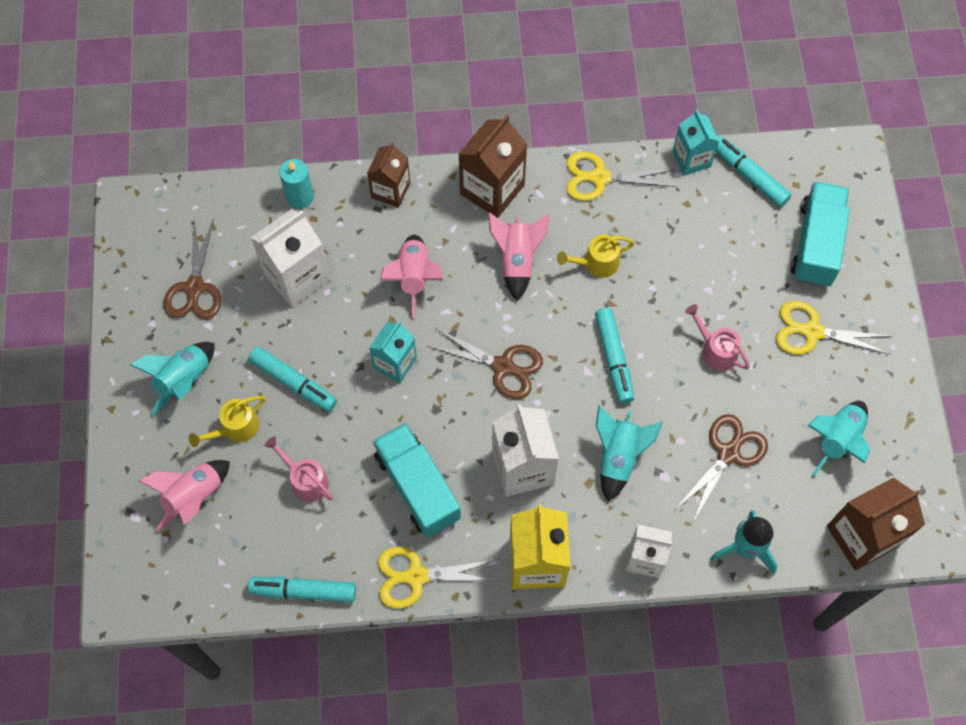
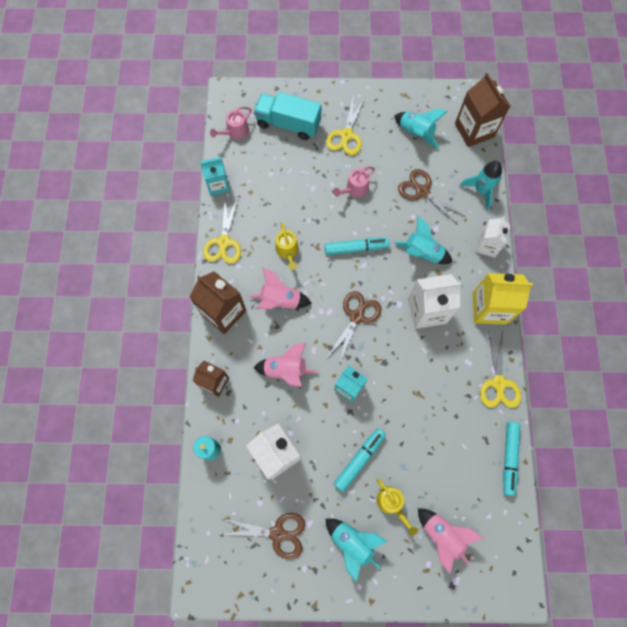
camera: 85 degrees left, 5 degrees up
pink watering can [264,436,333,502] -> pink watering can moved to [210,106,252,139]
turquoise truck [373,423,461,538] -> none
turquoise marker [716,137,792,207] -> none

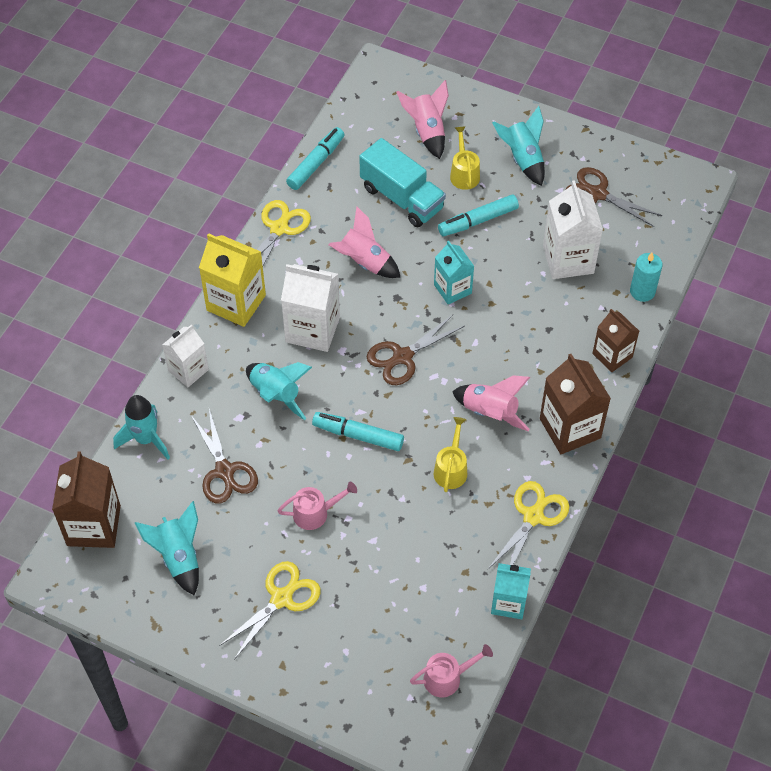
camera: 155 degrees left, 15 degrees down
pink rocket [253,343,318,387] -> pink rocket moved to [328,207,401,278]
turquoise truck [254,92,321,140] -> turquoise truck moved to [359,138,446,227]

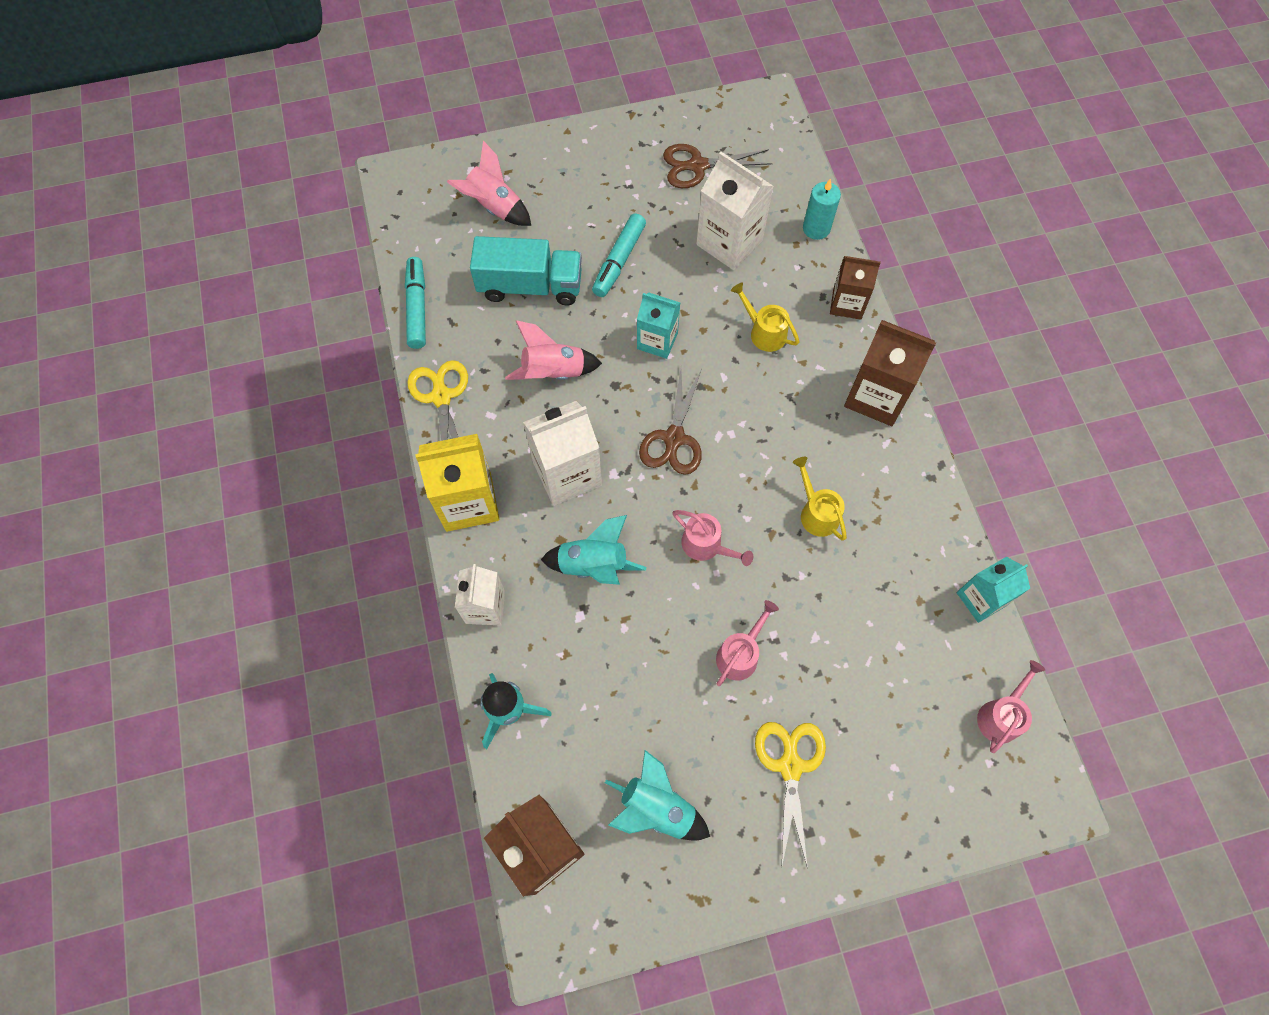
camera: 40 degrees left, 10 degrees up
brown scissors [191,409,258,504] -> none
turquoise marker [312,412,404,451] -> pink watering can [673,510,753,566]
yellow watering can [450,126,480,190] -> yellow watering can moved to [731,283,800,352]
pink rocket [452,375,530,431] -> none
yellow scissors [488,481,569,569] -> none
turquoise rocket [492,106,545,186] -> none

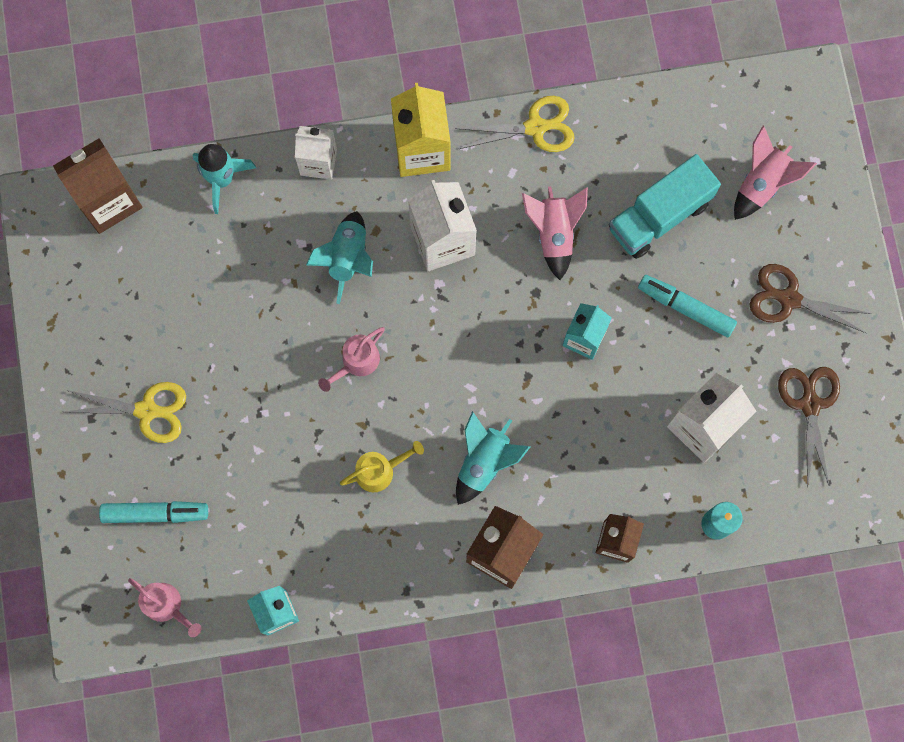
camera: 95 degrees right, 10 degrees up
turquoise marker [405,257,426,349] -> turquoise marker moved to [99,501,208,523]
turquoise truck [470,236,582,306] -> turquoise truck turned 45 degrees clockwise [609,154,721,259]
turquoise rocket [605,750,710,840] -> turquoise rocket moved to [456,411,530,505]
brown scissors [639,369,702,475] -> brown scissors moved to [749,264,872,334]
pink watering can [716,600,779,686] -> none
yellow watering can [731,283,800,352] -> none

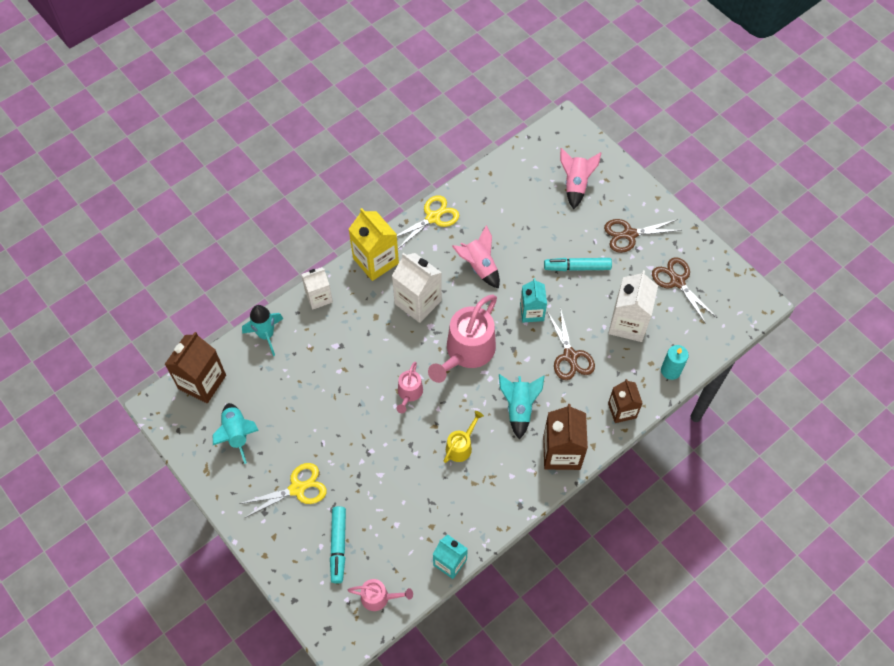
camera: 30 degrees left, 15 degrees down
turquoise marker [99,501,208,523] -> turquoise marker turned 120 degrees clockwise [330,506,346,583]
turquoise rocket [306,211,373,304] -> turquoise rocket moved to [213,403,259,464]
turquoise truck [609,154,721,259] -> none
none -> pink watering can [428,294,497,383]
none -> brown scissors [547,307,595,380]

